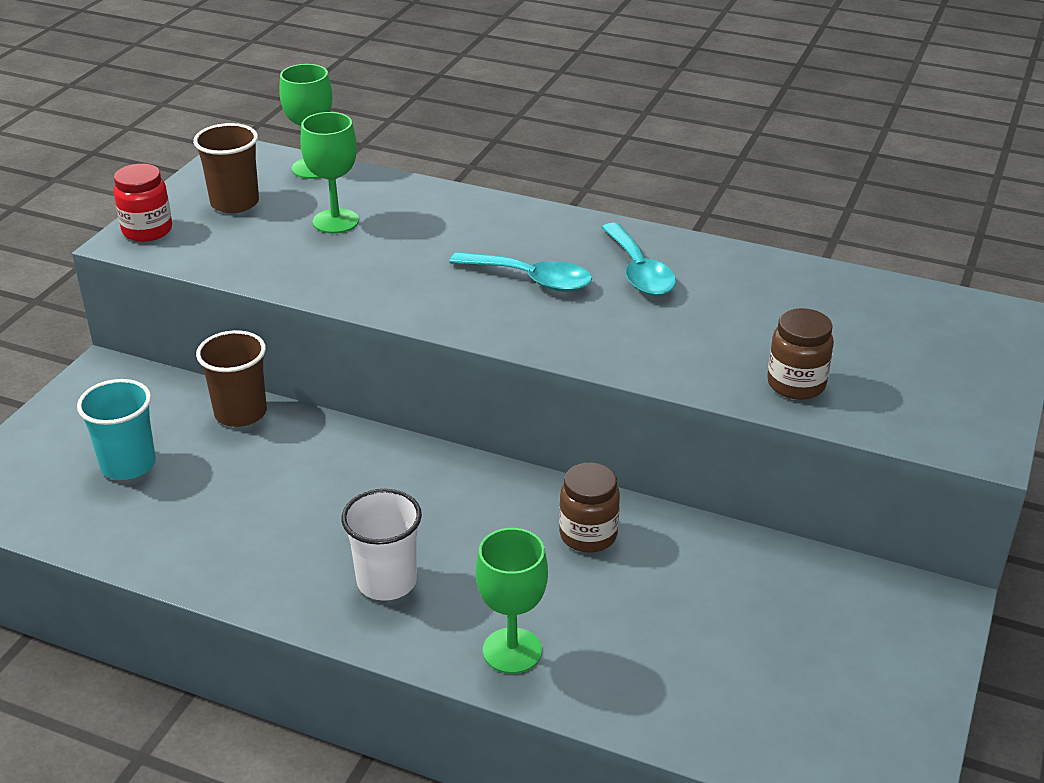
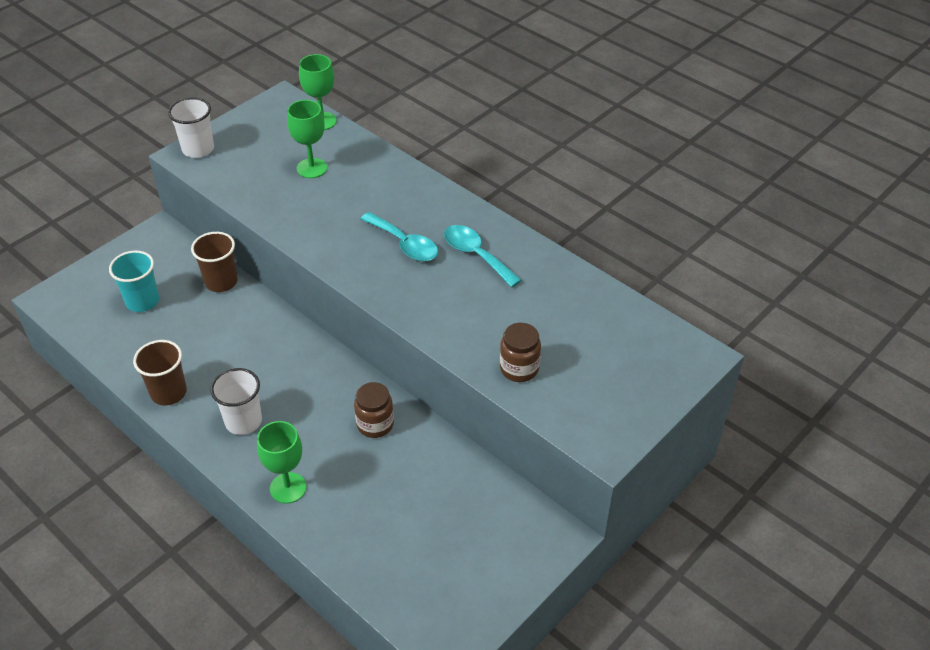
camera: 20 degrees right, 10 degrees up
red jar [114,164,172,242] -> white cup [168,98,214,158]
brown cup [193,123,259,213] -> brown cup moved to [133,340,187,405]
turquoise spoon [601,223,676,296] -> turquoise spoon turned 135 degrees clockwise [444,225,522,287]

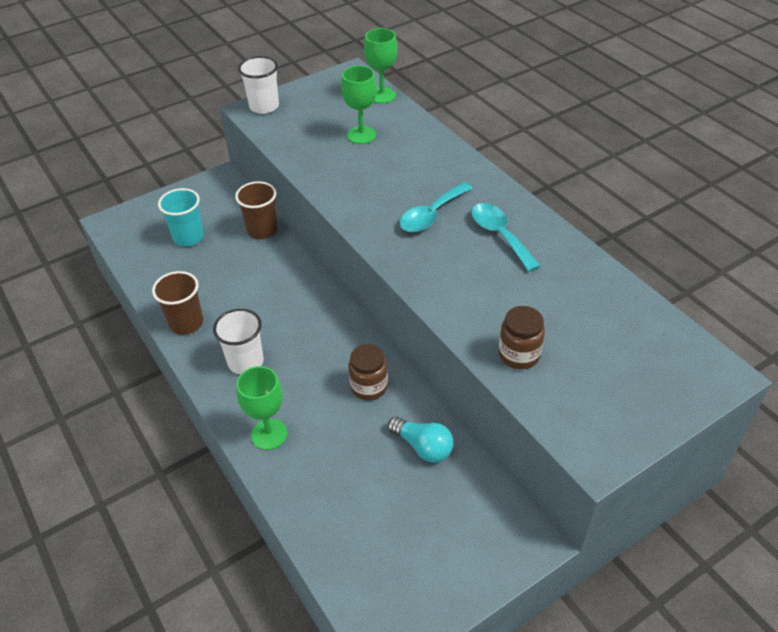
camera: 15 degrees right, 0 degrees up
turquoise spoon [360,212,438,261] -> turquoise spoon turned 75 degrees clockwise [399,182,472,232]
none -> turquoise light bulb [388,416,454,463]

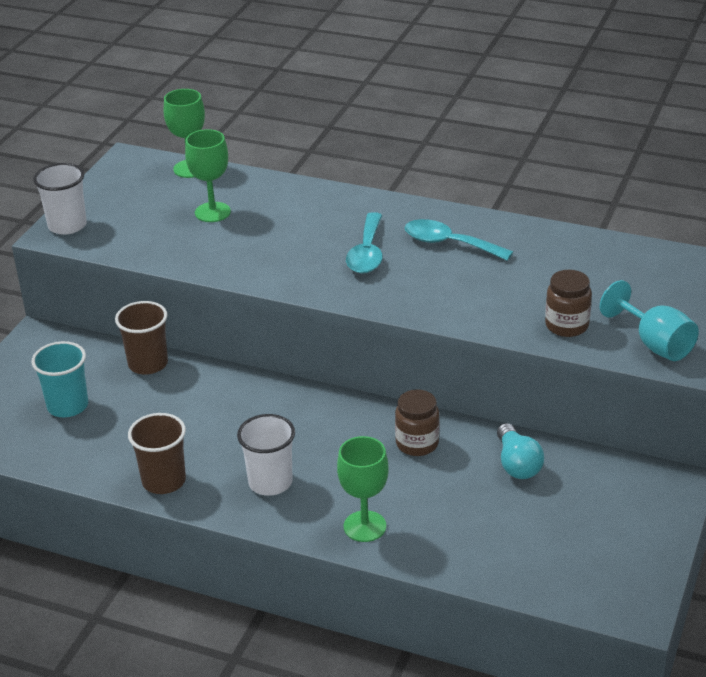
camera: 35 degrees left, 10 degrees down
turquoise light bulb [388,416,454,463] -> turquoise light bulb turned 75 degrees clockwise [497,423,544,479]
none -> turquoise goblet [600,280,699,361]

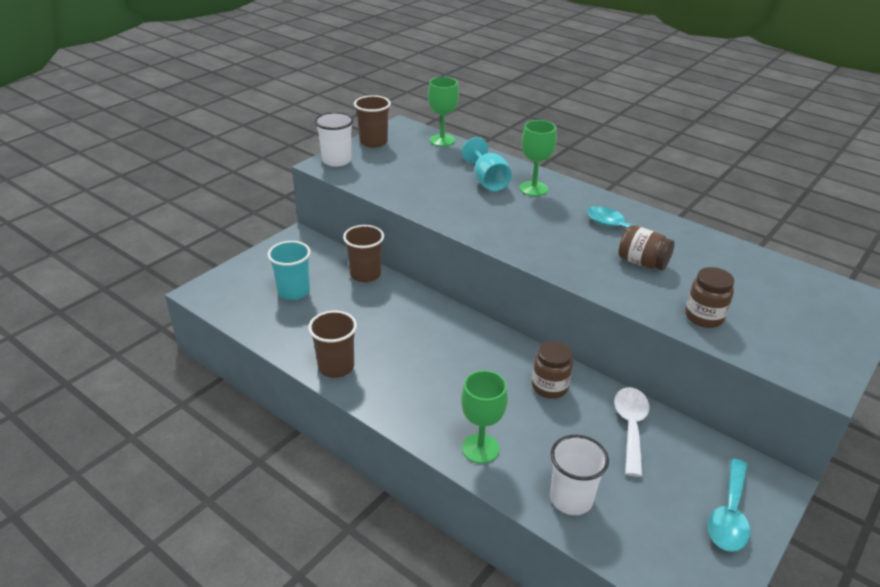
camera: 15 degrees right, 0 degrees up
green goblet [185,129,231,222] -> green goblet moved to [519,120,557,196]
white cup [237,414,295,496] -> white cup moved to [550,435,609,515]
turquoise spoon [346,212,383,274] -> turquoise spoon moved to [708,459,750,552]
turquoise light bulb [497,423,544,479] -> white spoon [614,387,650,477]
turquoise goblet [600,280,699,361] -> turquoise goblet moved to [462,137,512,191]
none -> brown cup [354,95,391,148]
none -> brown jar [618,225,675,270]

